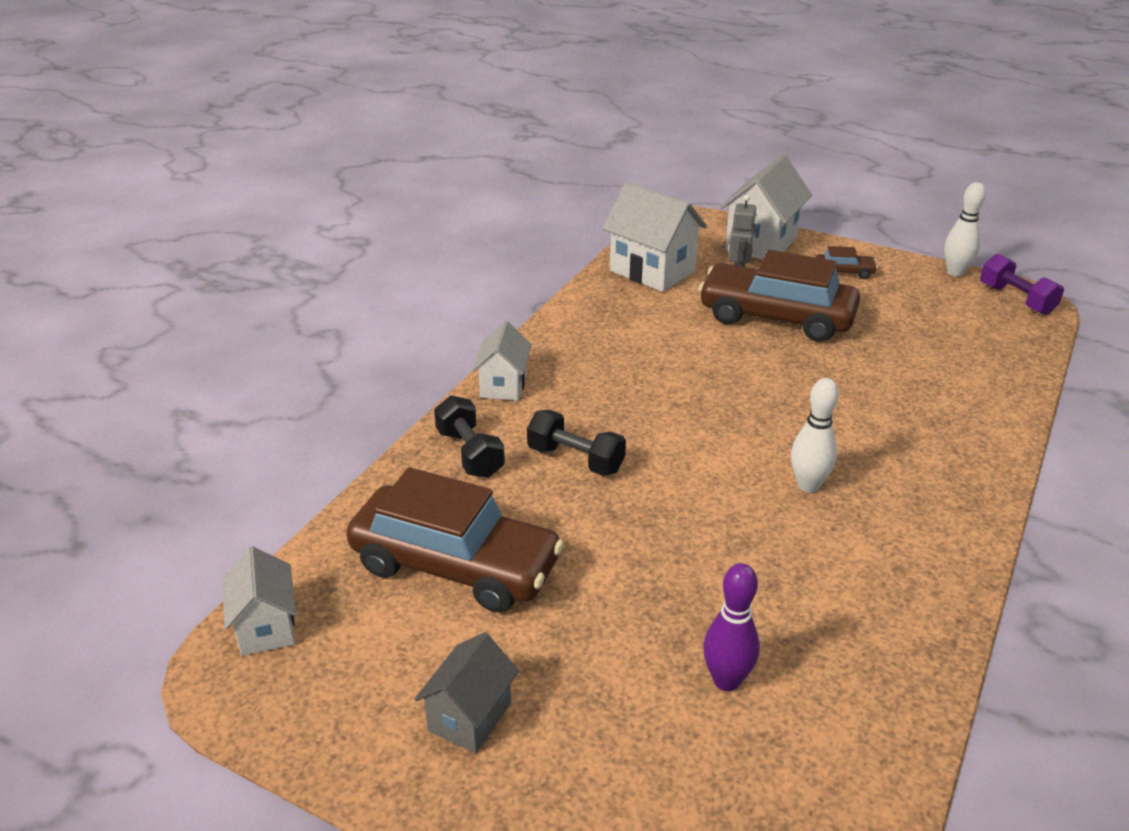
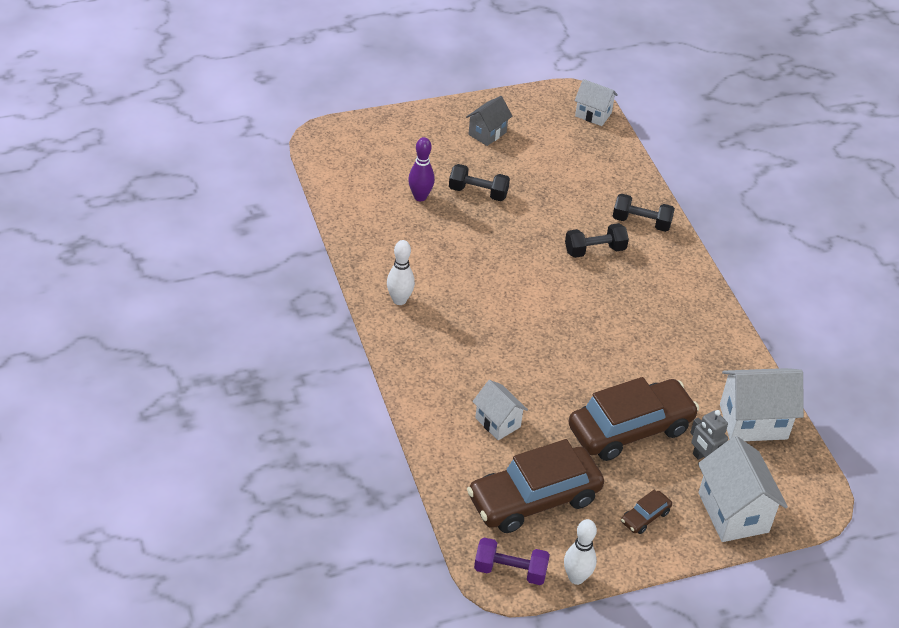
camera: 130 degrees right, 10 degrees up
brown car [346,467,564,613] -> brown car moved to [467,439,604,533]
grey house [415,632,519,753] -> grey house turned 60 degrees clockwise [466,96,512,146]
white house [472,321,532,401] -> white house moved to [472,380,528,440]
white bowling pin [791,378,839,493] -> white bowling pin moved to [387,240,415,305]
none -> black dumbbell [449,164,510,201]

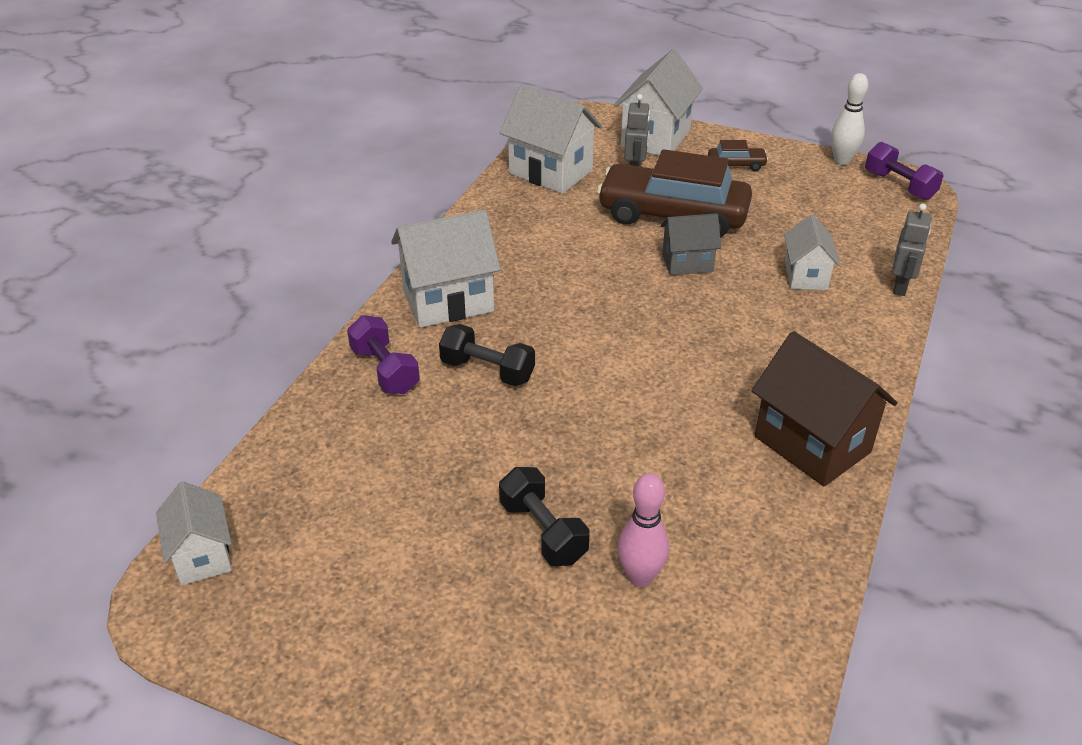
camera: 135 degrees left, 5 degrees down
white bowling pin [387,240,415,305] -> brown house [752,331,897,486]
purple bowling pin [408,137,435,201] -> pink bowling pin [618,473,669,587]
grey house [466,96,512,146] -> grey house moved to [661,213,721,275]
brown car [467,439,604,533] -> none
black dumbbell [612,194,675,232] -> purple dumbbell [347,315,420,394]
none -> white house [391,210,501,328]
none -> grey robot [892,203,931,296]

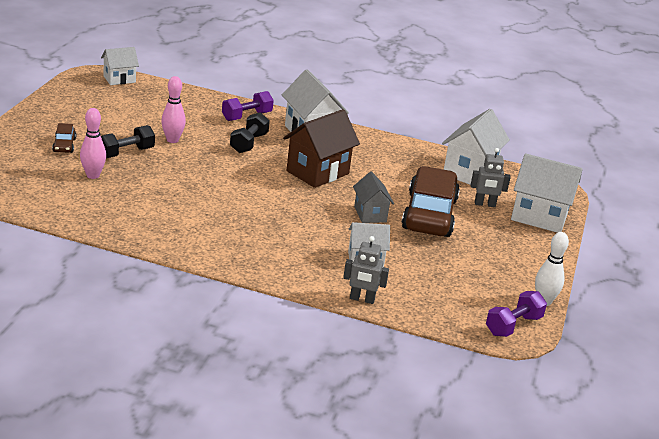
camera: 80 degrees right, 10 degrees down
brown car [708,140,768,171] -> brown car moved to [52,123,76,153]
brown house [752,331,897,486] -> brown house moved to [283,109,360,188]
none -> pink bowling pin [161,76,186,143]

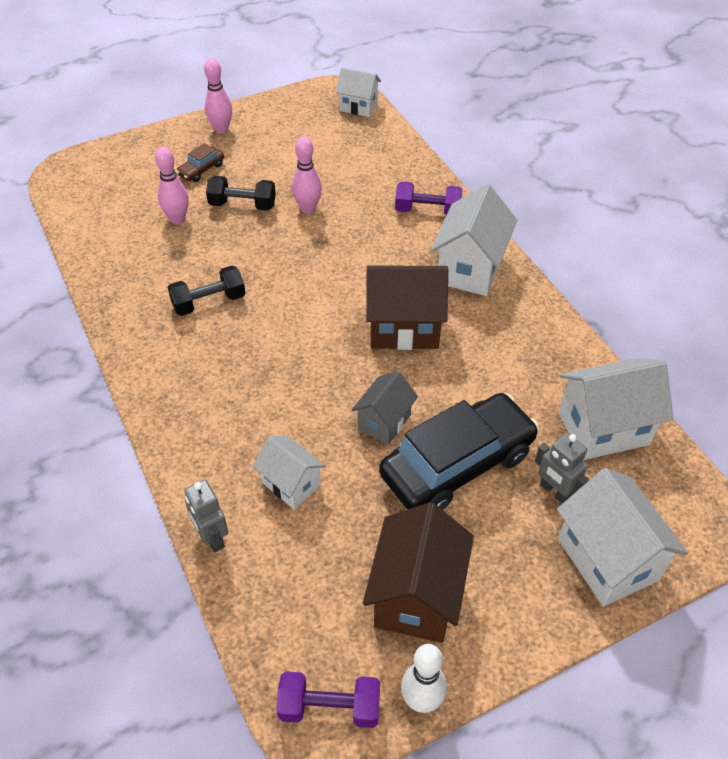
camera: 50 degrees right, 20 degrees up
black dumbbell [230,112,270,153] -> black dumbbell moved to [168,266,246,316]
brown car [402,166,460,237] -> black car [379,393,539,510]
none -> pink bowling pin [204,58,232,134]
none -> brown house [363,502,474,643]

